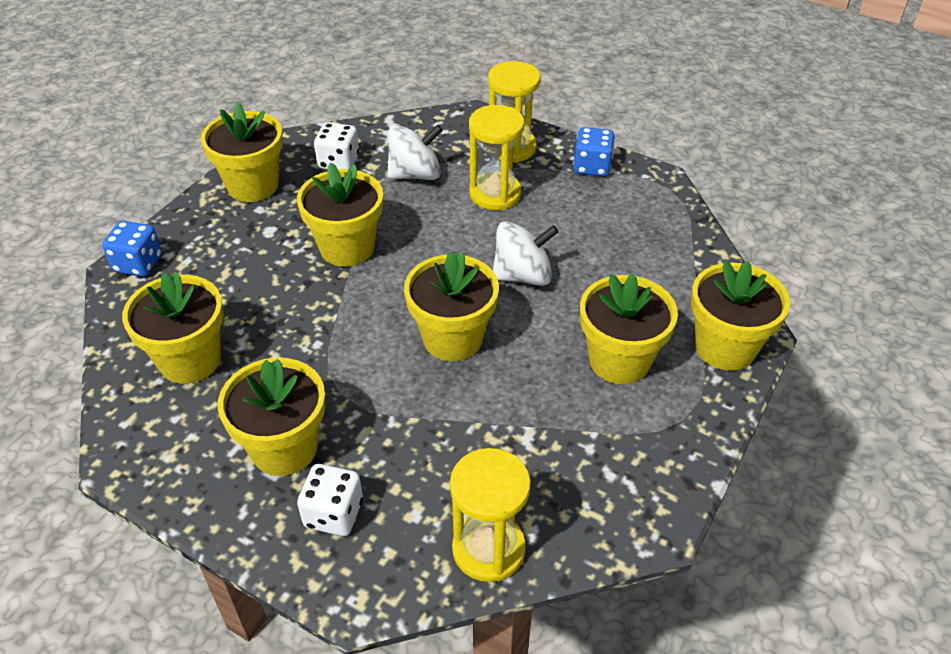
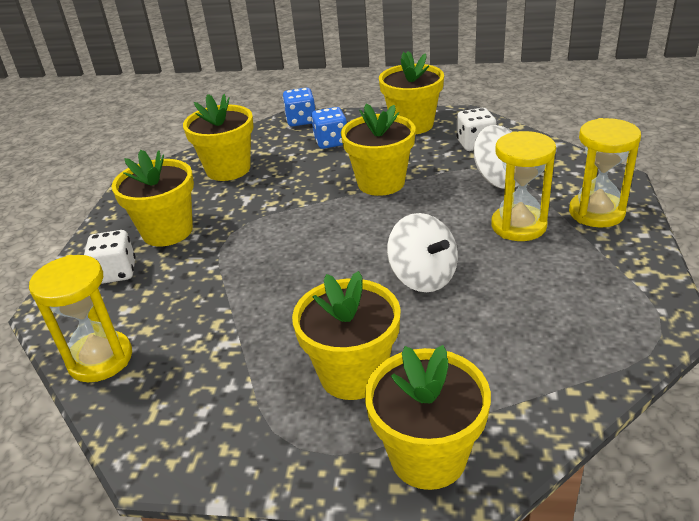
camera: 70 degrees right, 10 degrees down
yellow flower pot [404,251,499,361] -> none
blue dice [573,127,615,177] -> blue dice moved to [311,107,347,149]

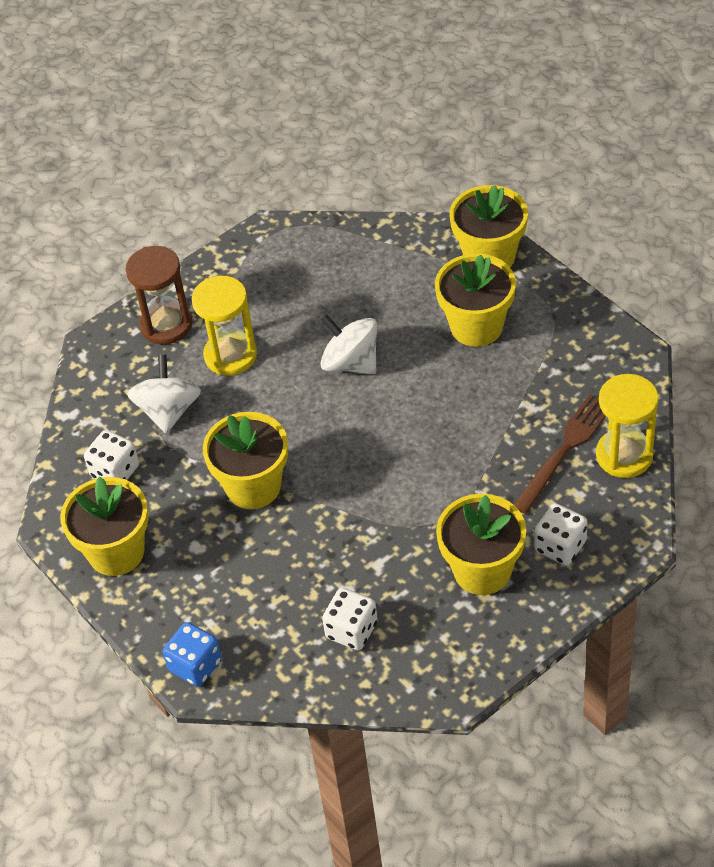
camera: 135 degrees left, 15 degrees up
yellow flower pot [183,94,254,181] -> white dice [322,588,378,650]
blue dice [311,107,347,149] -> none
white spinning top [387,213,458,292] -> white spinning top turned 60 degrees counterclockwise [320,314,377,374]
yellow hourglass [569,118,641,228] -> brown hourglass [126,246,192,345]
none -> brown fork [513,394,606,514]

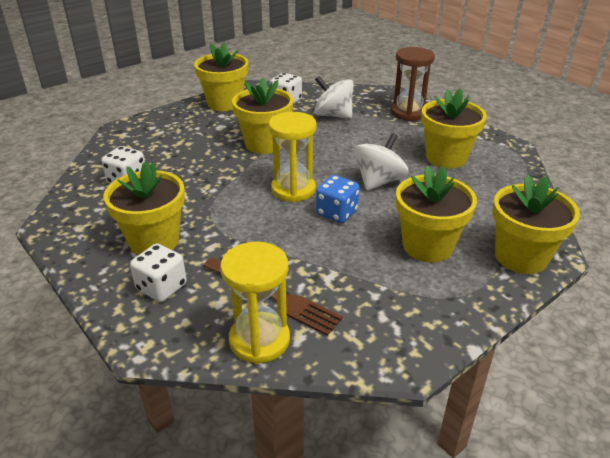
camera: 85 degrees right, 15 degrees down
white spinning top [127,355,201,434] -> white spinning top turned 150 degrees counterclockwise [314,76,354,119]
blue dice [163,622,222,687] -> blue dice moved to [316,175,360,223]
yellow hourglass [192,276,257,375] -> yellow hourglass moved to [268,112,317,202]
none -> yellow flower pot [421,88,487,168]

